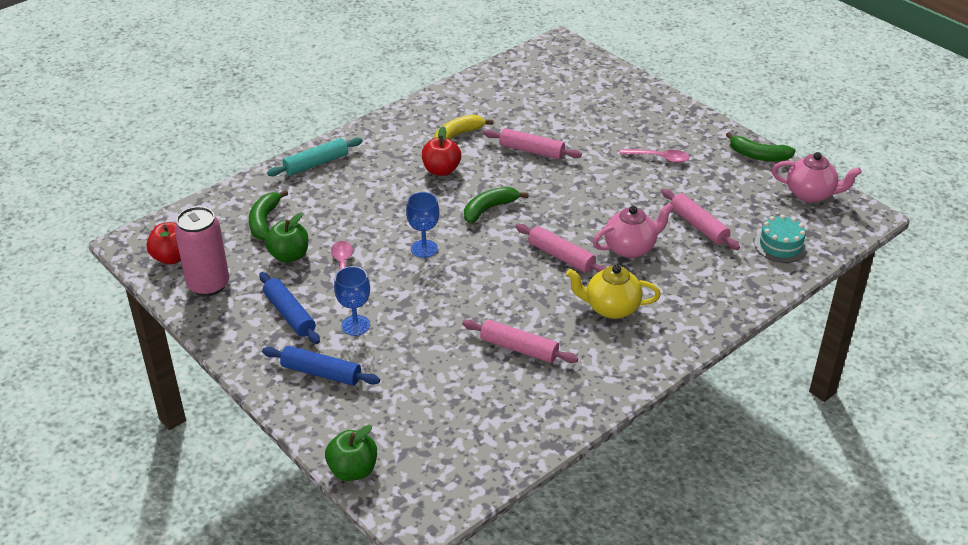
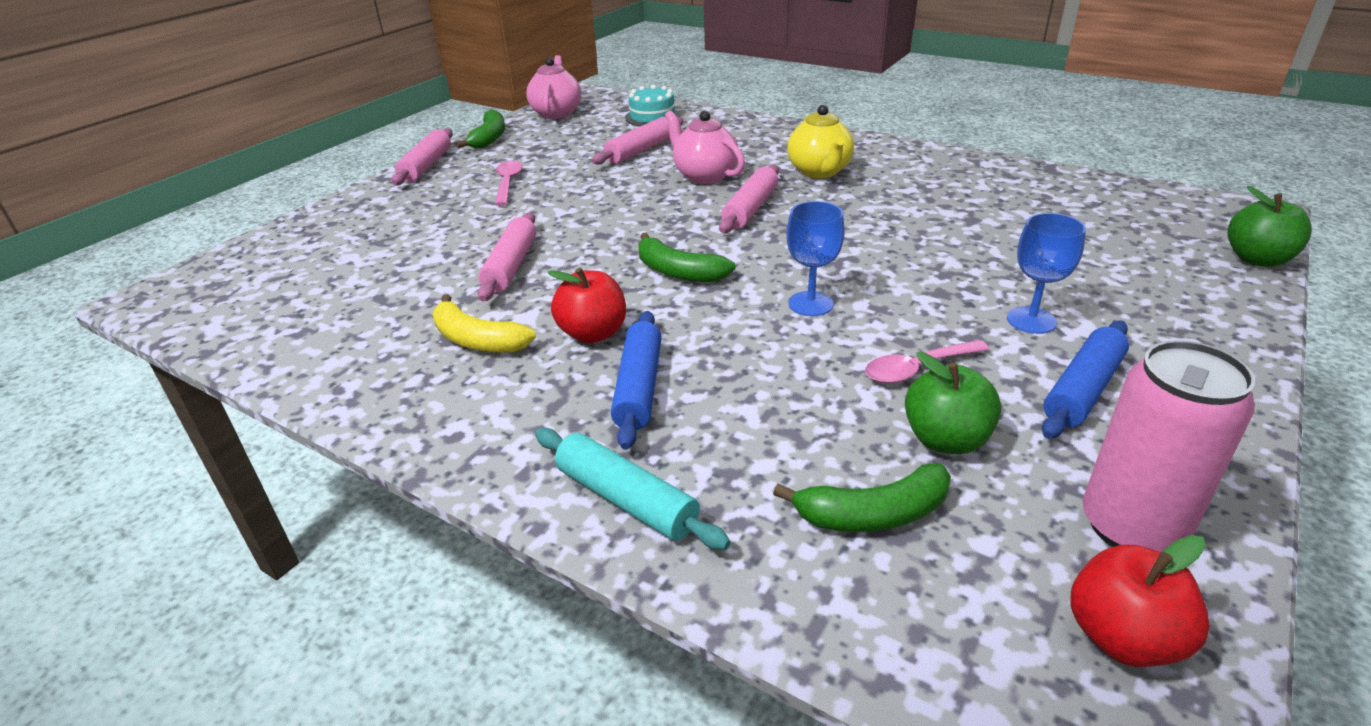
camera: 105 degrees left, 5 degrees down
blue rolling pin [262,346,380,386] -> blue rolling pin moved to [611,311,662,450]
pink rolling pin [462,319,578,363] -> pink rolling pin moved to [392,128,453,185]

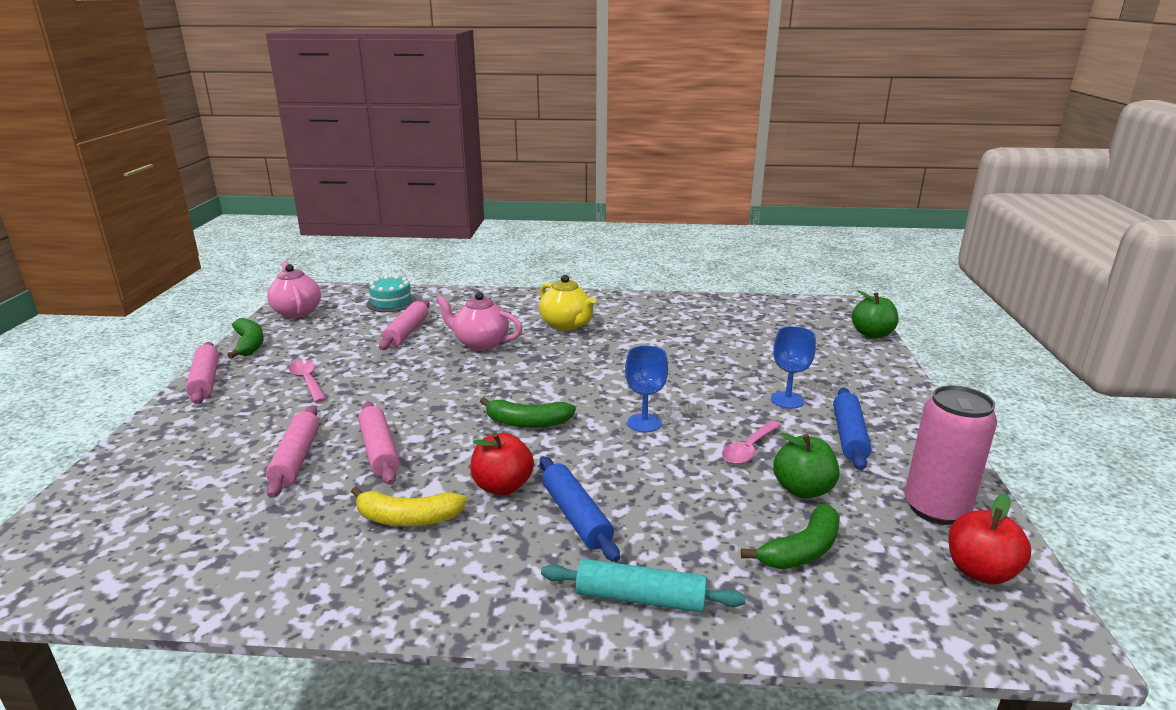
camera: 30 degrees left, 10 degrees down
pink rolling pin [719,164,779,233] -> pink rolling pin moved to [266,405,319,498]

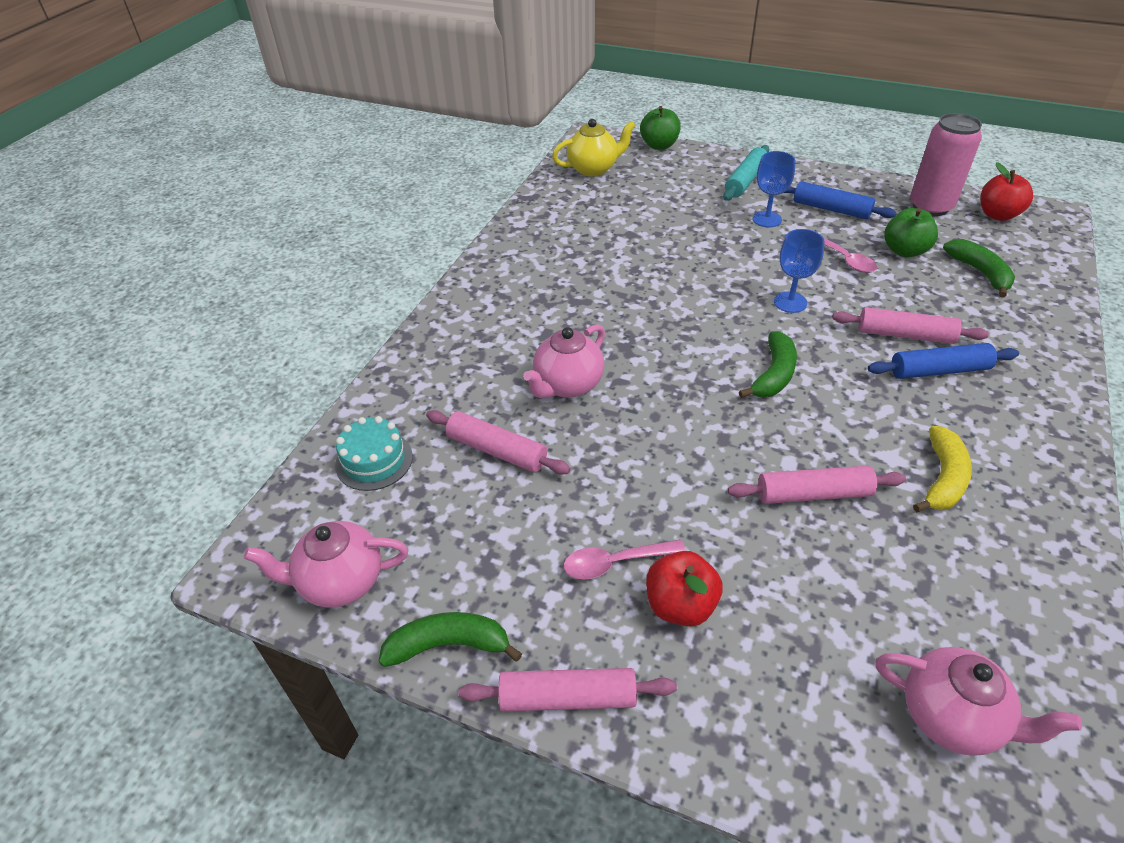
camera: 70 degrees left, 20 degrees up
pink rolling pin [266,405,319,498] -> pink rolling pin moved to [832,307,989,344]
red apple [470,433,534,495] -> red apple moved to [646,551,723,626]
yellow teapot [539,275,596,331] -> yellow teapot moved to [552,119,636,177]
turquoise rolling pin [541,559,746,613] -> turquoise rolling pin moved to [723,145,769,201]
none -> pink teapot [876,647,1082,756]

